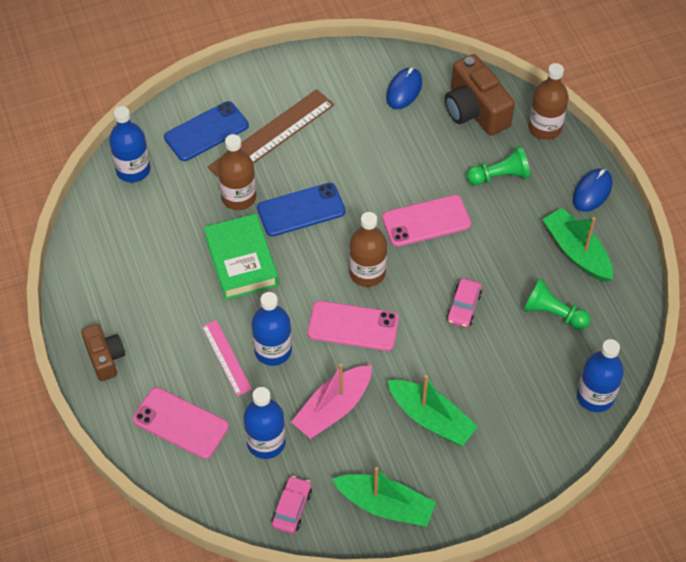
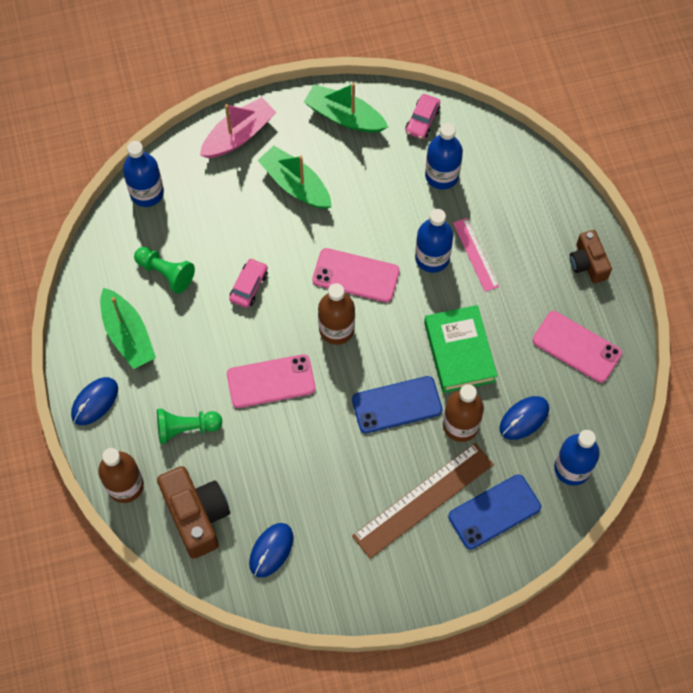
camera: 175 degrees left, 10 degrees up
pink phone [133,387,229,459] -> pink phone moved to [533,311,622,383]
pink boat [291,364,372,439] -> pink boat moved to [200,97,276,158]
none -> blue mouse [500,396,549,440]

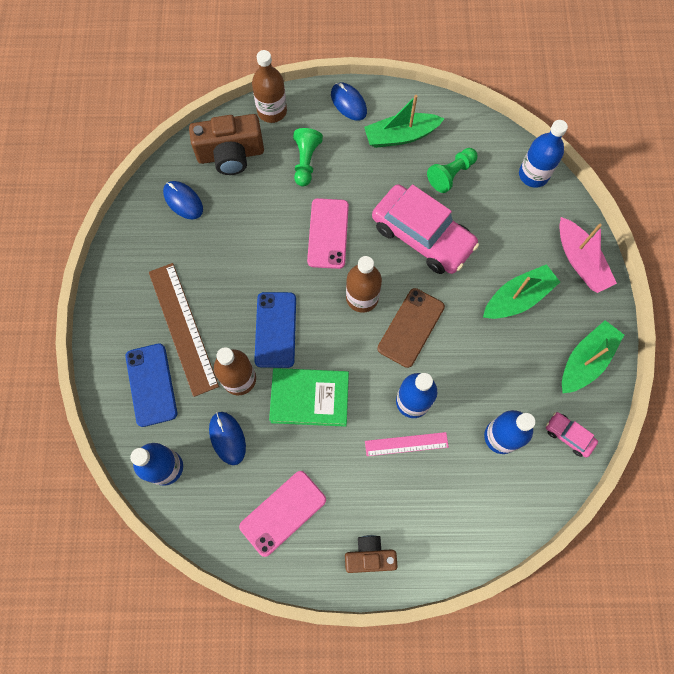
camera: 105 degrees right, 5 degrees up
pink car [229,258,268,308] -> pink car [372,184,479,274], size x2.27
pink phone [312,248,400,302] -> brown phone [377,288,445,368]

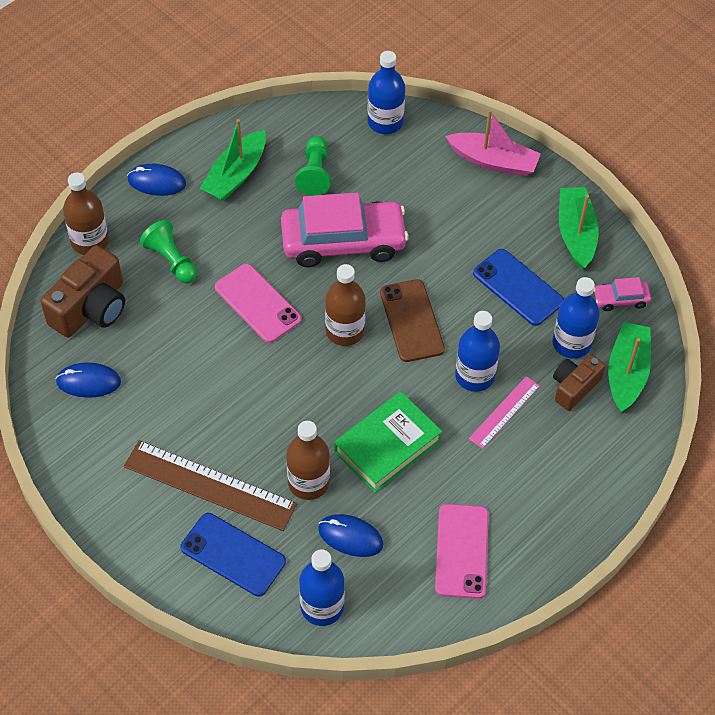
camera: 45 degrees left, 15 degrees down
blue phone [254,292,296,368] -> blue phone moved to [473,249,564,326]
brown camera [345,535,398,573] -> brown camera moved to [553,354,605,411]
green boat [483,264,560,319] -> green boat moved to [608,322,651,412]

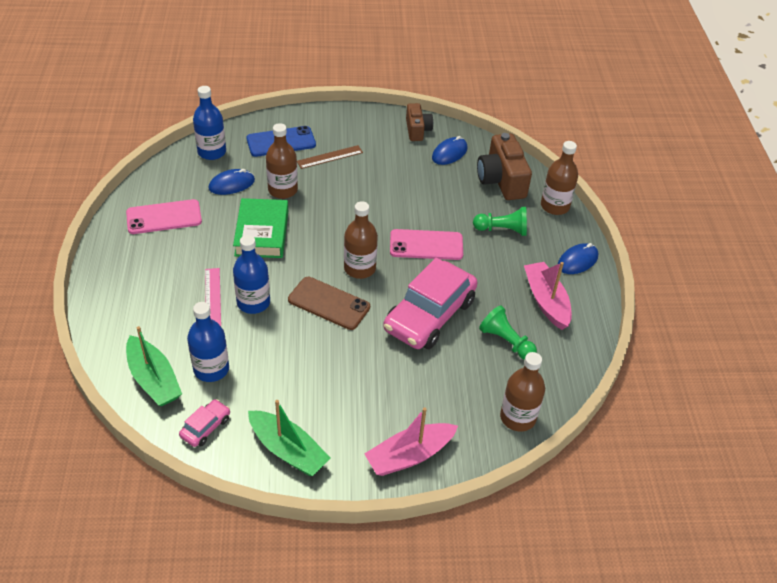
camera: 130 degrees right, 10 degrees down
brown ruler [124,440,297,531] -> brown ruler [297,145,363,169], size x0.55
green boat [200,119,266,201] -> pink boat [524,262,572,330]
blue bottle [367,51,405,134] -> brown bottle [500,352,545,432]
pink phone [435,504,489,599] -> pink phone turned 60 degrees counterclockwise [126,199,202,234]
blue phone [473,249,564,326] -> none
brown camera [553,354,605,411] -> brown camera moved to [406,103,433,141]

